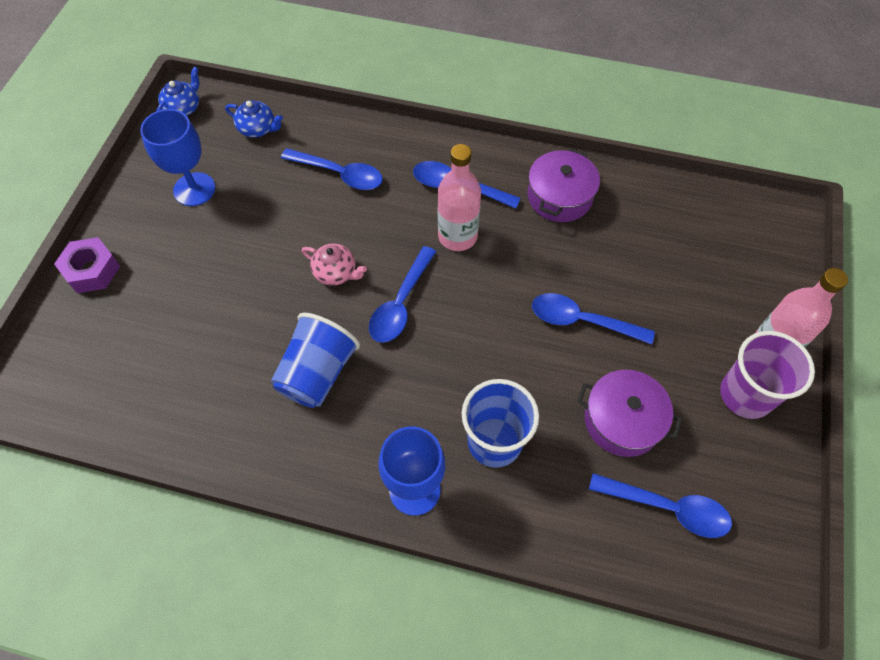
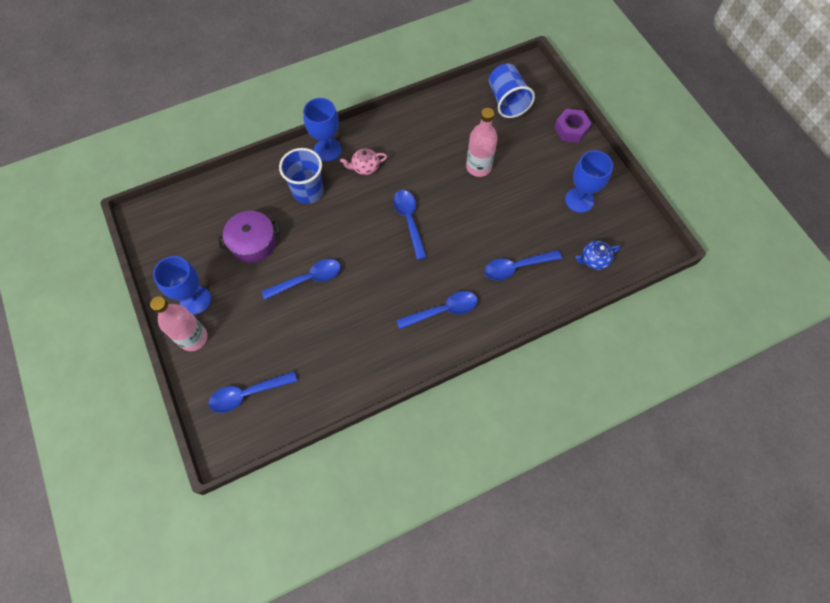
camera: 140 degrees right, 5 degrees up
blue teapot [157,67,199,116] -> none
blue cup [271,313,360,408] -> blue cup moved to [489,64,535,118]
pink teapot [302,244,367,286] -> pink teapot moved to [340,148,387,175]
pink bottle [438,144,481,251] -> pink bottle moved to [466,108,498,177]
purple pot [527,148,600,222] -> none
blue spoon [589,473,732,538] -> blue spoon moved to [209,371,297,413]
purple cup [720,331,815,419] -> blue goblet [153,256,211,315]

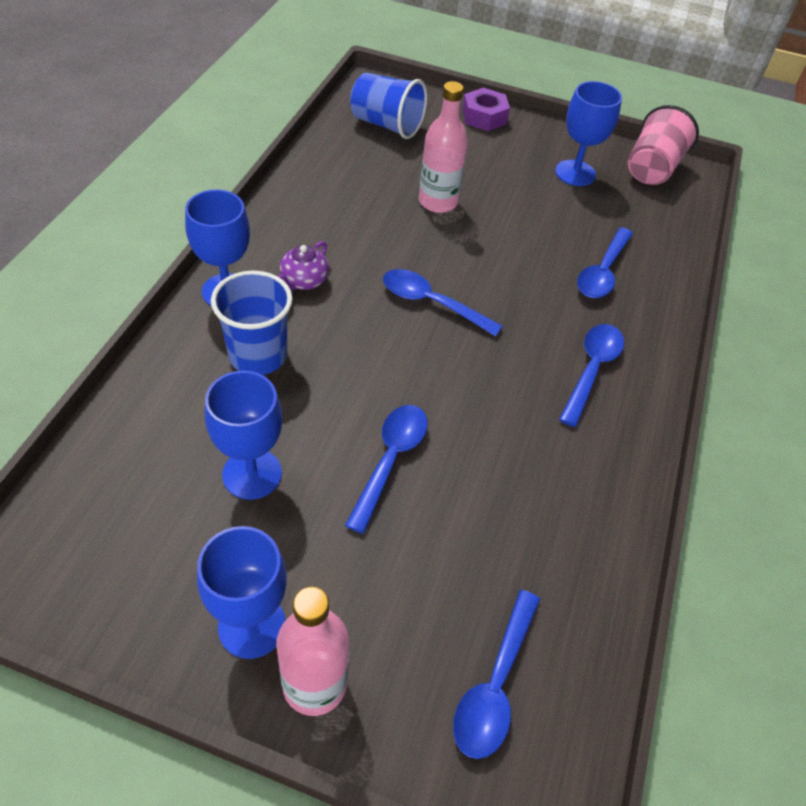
camera: 50 degrees left, 15 degrees down
purple pot [218,211,280,263] -> blue goblet [205,371,283,500]
pink teapot [340,148,387,175] -> purple teapot [277,241,329,290]
blue teapot [576,241,621,270] -> none
none -> pink cup [628,105,699,185]

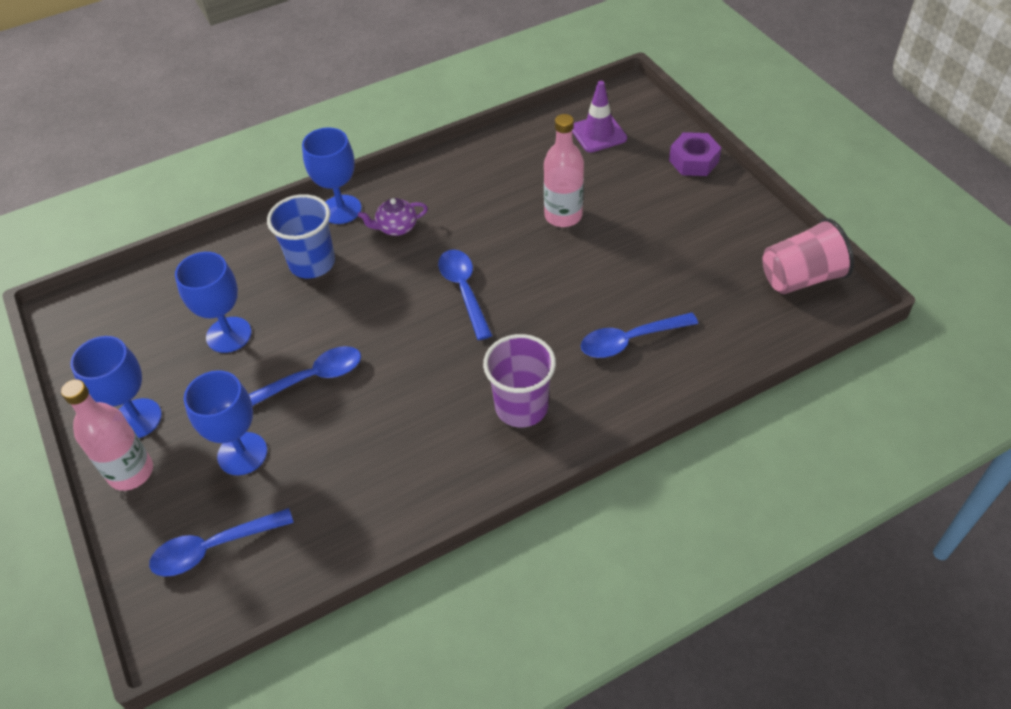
camera: 50 degrees right, 0 degrees up
blue cup [350,73,427,139] -> purple traffic cone [572,81,627,153]
blue goblet [555,81,622,186] -> blue goblet moved to [184,370,267,475]
blue spoon [559,324,624,427] -> purple cup [483,334,556,427]

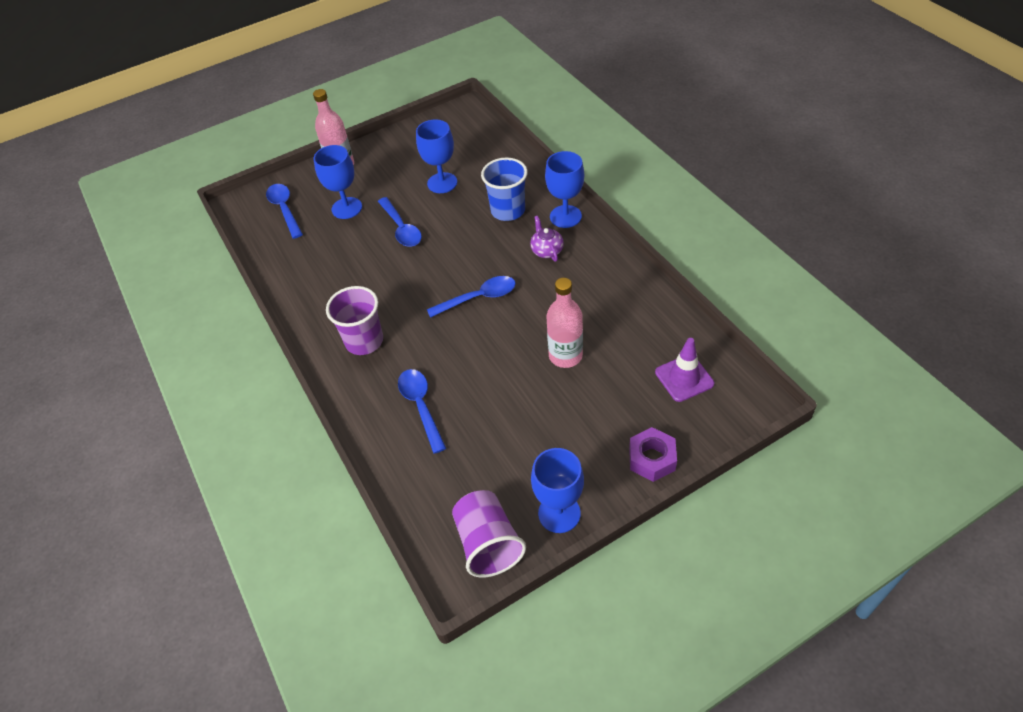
camera: 90 degrees right, 0 degrees up
blue goblet [70,336,162,438] -> blue goblet moved to [531,448,584,533]
pink cup [762,218,854,294] -> purple cup [452,490,526,577]

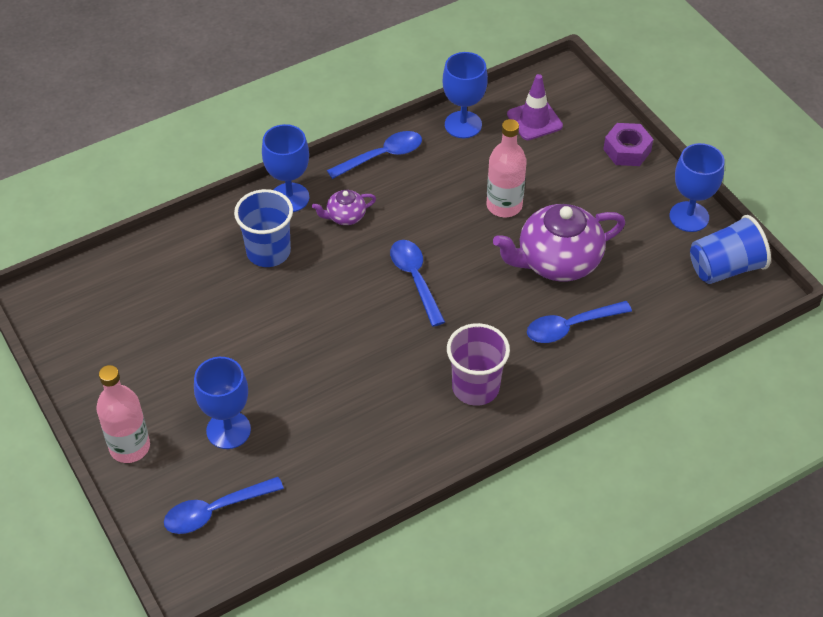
camera: 95 degrees left, 0 degrees up
blue spoon [378,197,422,247] -> blue spoon moved to [327,131,422,179]
blue goblet [416,119,457,193] -> blue goblet moved to [443,52,488,138]
purple cup [452,490,526,577] -> blue cup [690,215,771,284]
none -> purple teapot [493,204,625,281]

